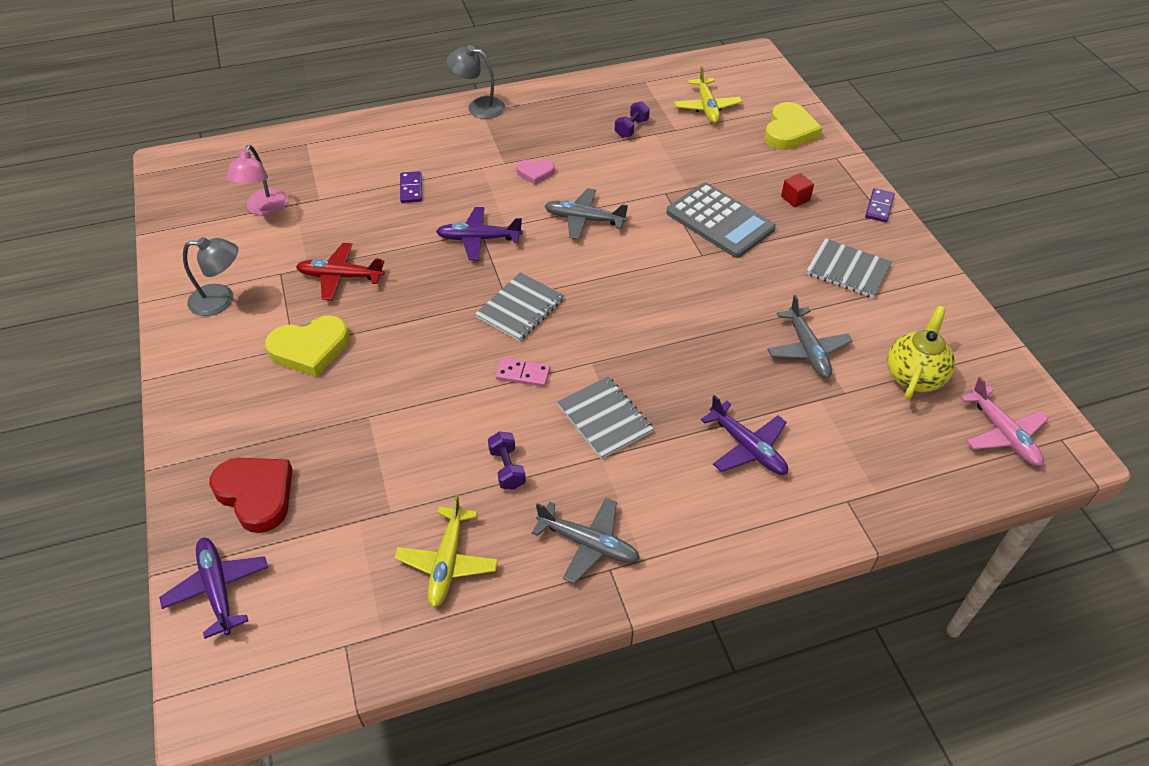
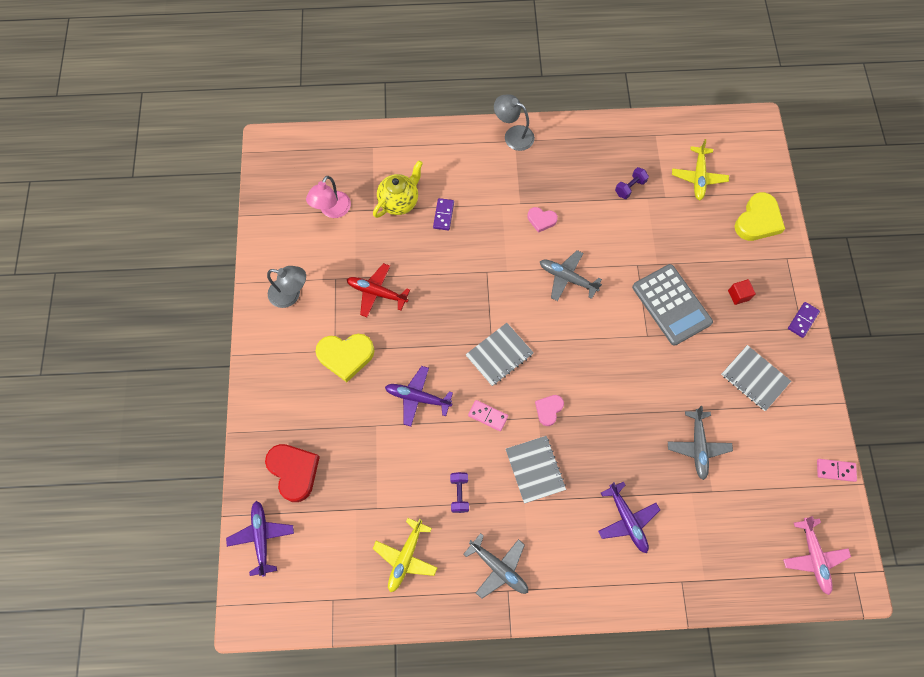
camera: 15 degrees right, 20 degrees up
purple plane [436,207,523,260] -> purple plane moved to [385,366,453,427]
yellow teapot [887,306,955,400] -> yellow teapot moved to [373,160,423,218]
none -> pink heart [535,395,564,426]
none -> pink domino [817,459,857,482]

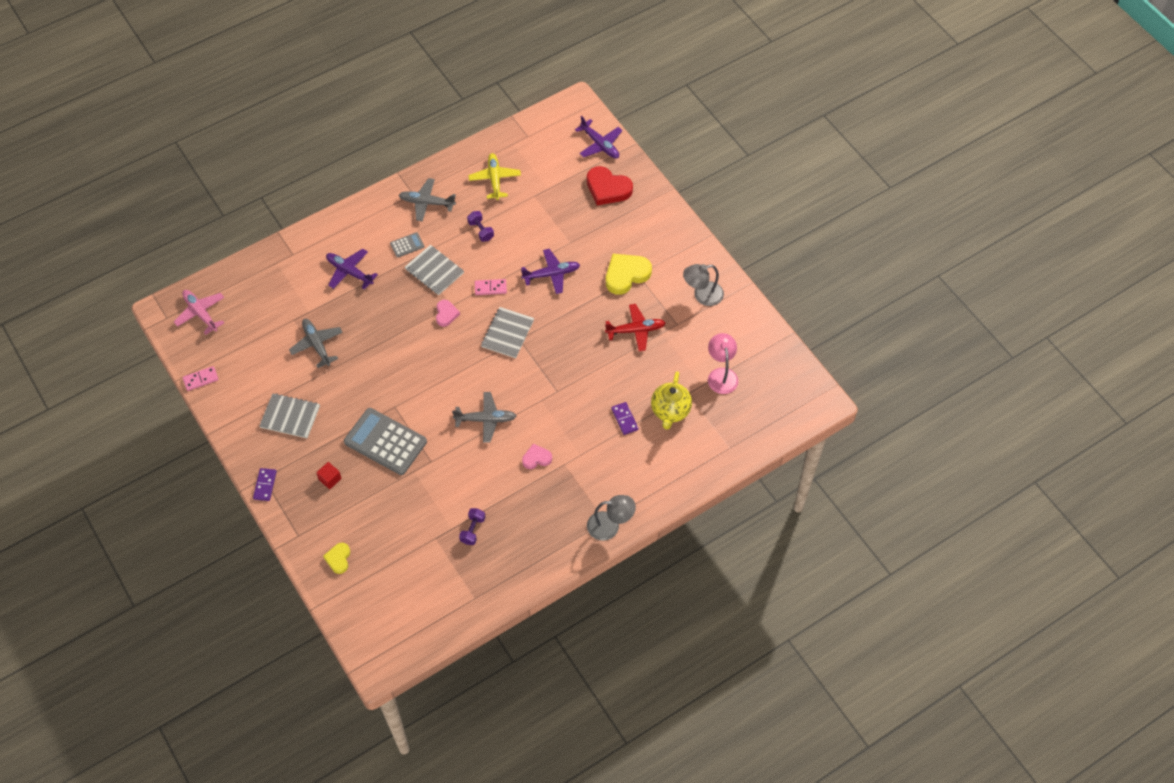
camera: 150 degrees right, 10 degrees down
yellow plane [672,139,729,200] -> none
yellow heart [735,192,785,241] -> yellow heart [323,543,350,574], size x0.56
none -> grey calculator [390,232,424,258]

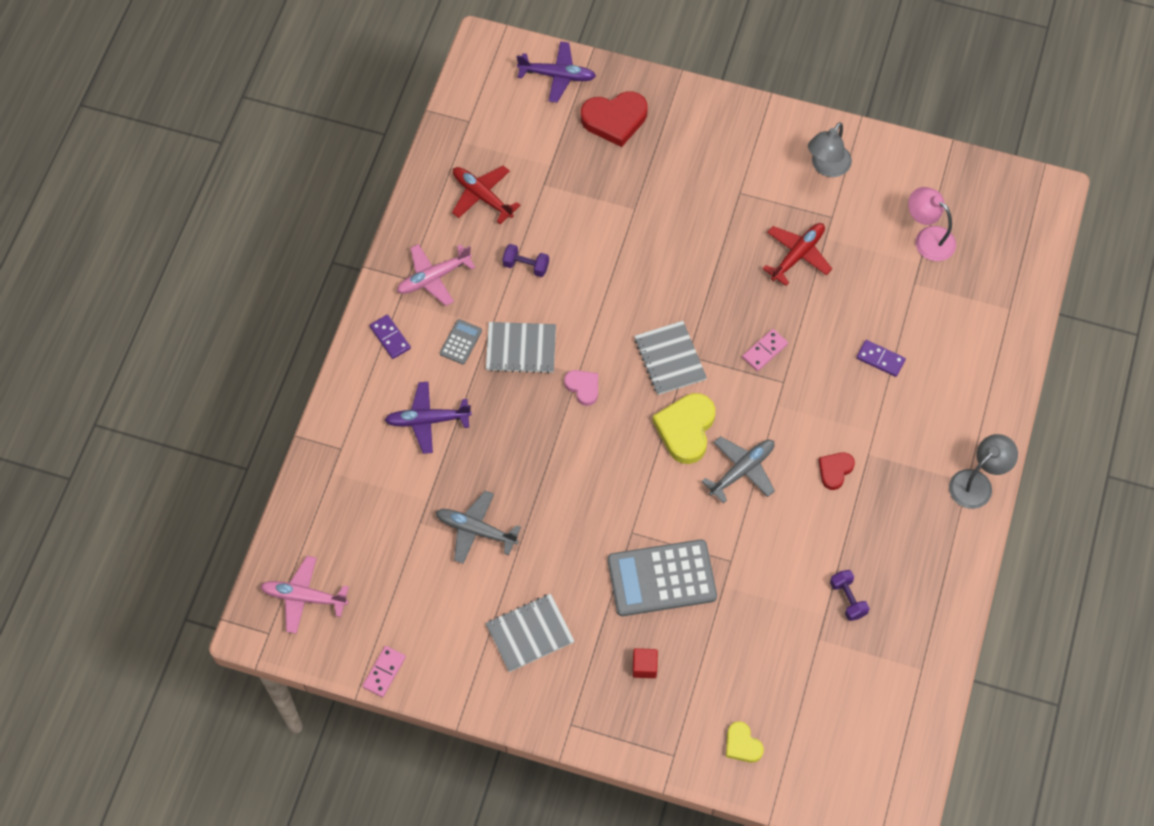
camera: 40 degrees left, 5 degrees up
purple domino [253,468,277,501] -> purple domino moved to [370,315,411,359]
grey plane [399,178,456,221] -> pink plane [397,244,476,306]
yellow plane [468,153,521,200] -> red plane [452,166,521,224]
pink domino [475,279,507,295] -> pink domino moved to [742,329,788,371]
purple plane [521,249,580,294] -> none
pink heart [522,444,552,469] -> red heart [818,452,855,490]
yellow heart [606,254,652,295] -> yellow heart moved to [652,393,715,464]
yellow teapot [651,371,692,430] -> none

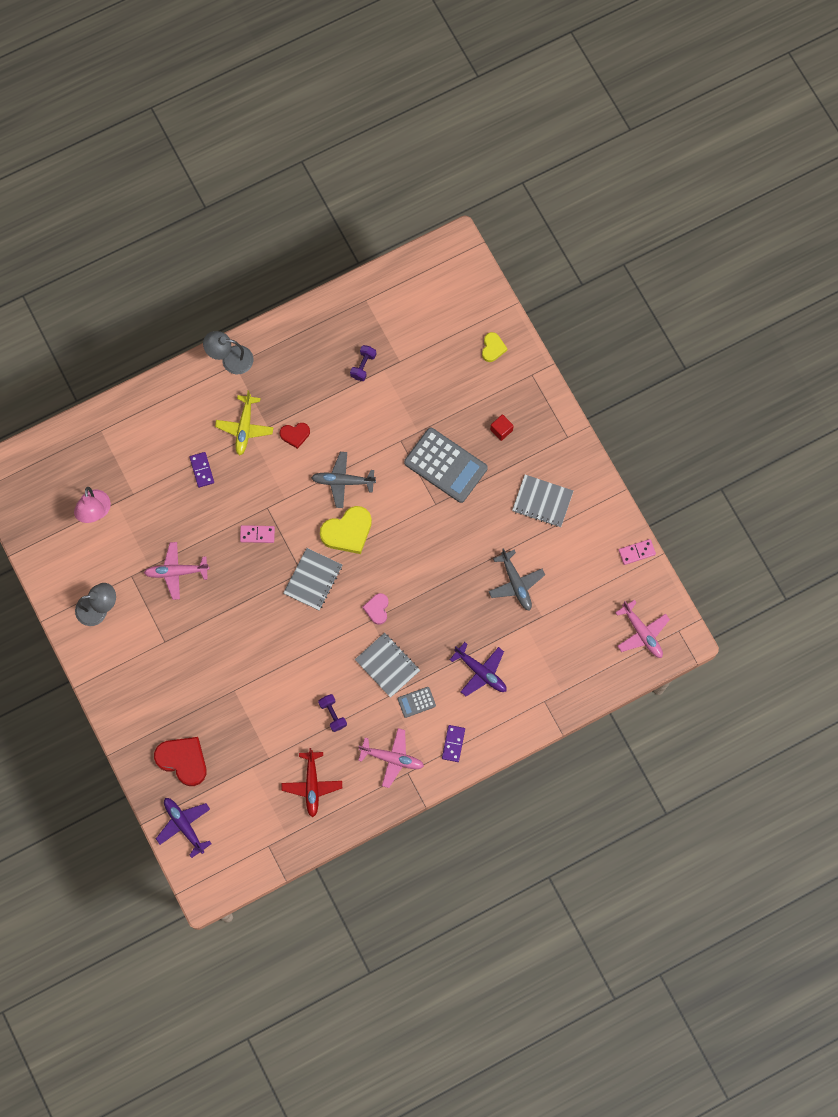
camera: 135 degrees left, 10 degrees up
red plane [762,223,832,286] -> pink plane [144,542,210,600]
none -> yellow plane [215,390,274,456]

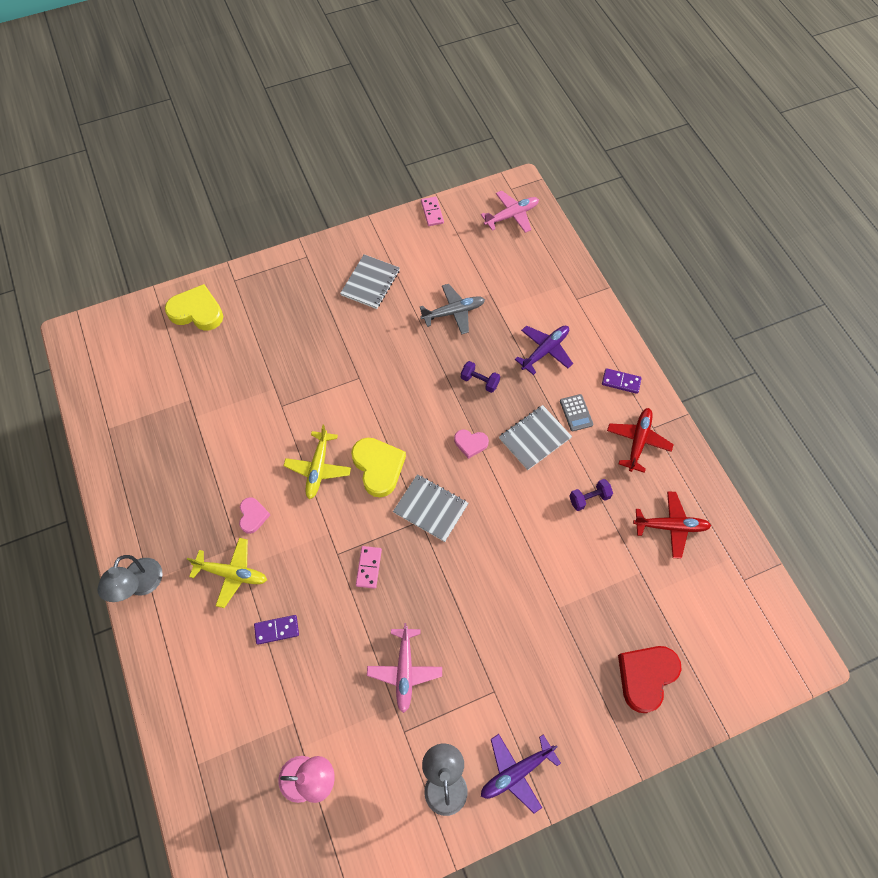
camera: 85 degrees left, 10 degrees down
purple plane [156,798,212,858] -> purple plane moved to [481,734,561,813]
red heart [280,423,310,449] -> pink heart [239,497,270,534]
grey plane [311,452,376,508] -> yellow plane [284,425,351,499]
purple dumbbell [350,345,376,381] -> purple dumbbell moved to [461,361,500,393]
pink plane [358,728,424,788] -> red plane [607,408,674,473]
grey calculator [404,428,488,503] -> none
yellow heart [482,332,507,362] -> yellow heart [165,284,223,331], size x1.78
red cube [490,414,514,441] -> none

